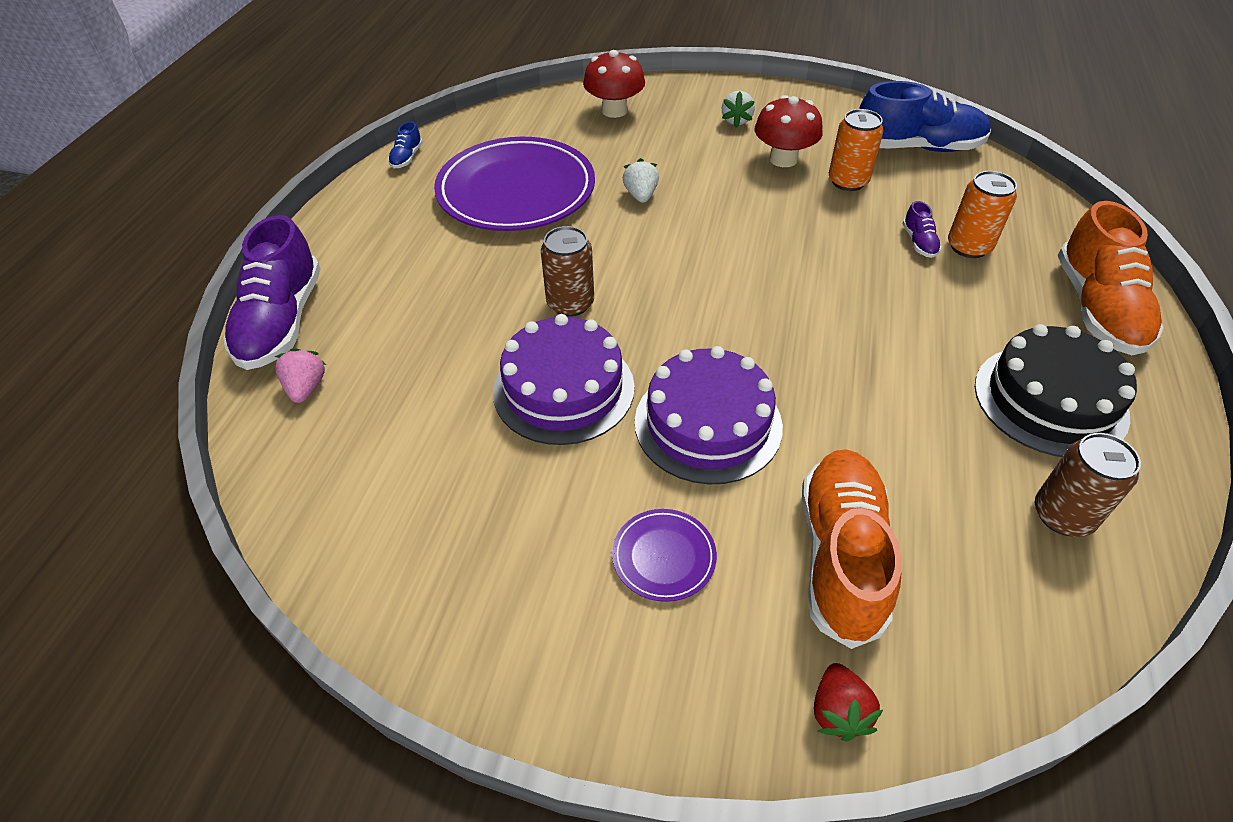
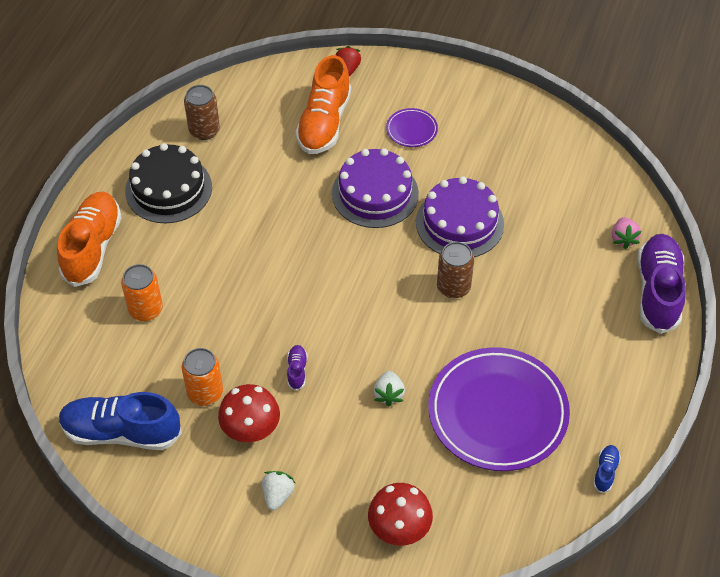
camera: 175 degrees left, 5 degrees up
purple shoe [902,201,942,258] -> purple shoe moved to [287,345,307,391]

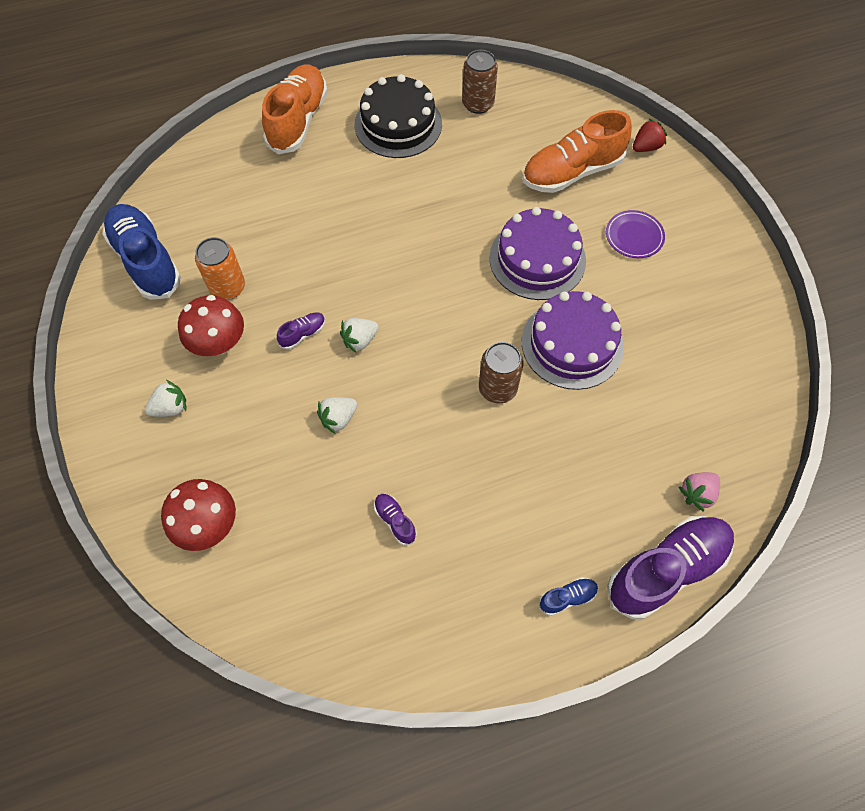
camera: 50 degrees right, 10 degrees up
orange shoe [57,192,122,287] -> orange shoe turned 45 degrees counterclockwise [262,65,328,154]
orange can [121,264,163,321] -> none
purple plate [428,347,570,471] -> purple shoe [374,494,417,545]
blue shoe [593,445,621,493] -> blue shoe moved to [539,577,598,616]
none -> white strawberry [340,318,379,353]

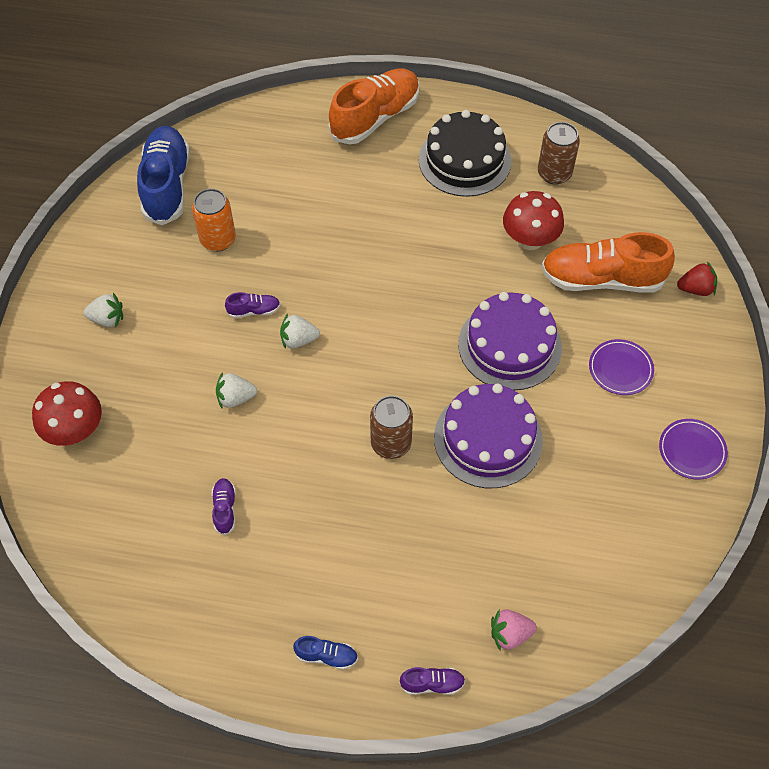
camera: 30 degrees right, 5 degrees down
red mushroom [178,295,244,356] -> red mushroom moved to [503,191,564,250]
purple shoe [607,516,734,619] -> purple shoe [400,667,465,695], size x0.42
none -> purple plate [659,419,728,480]

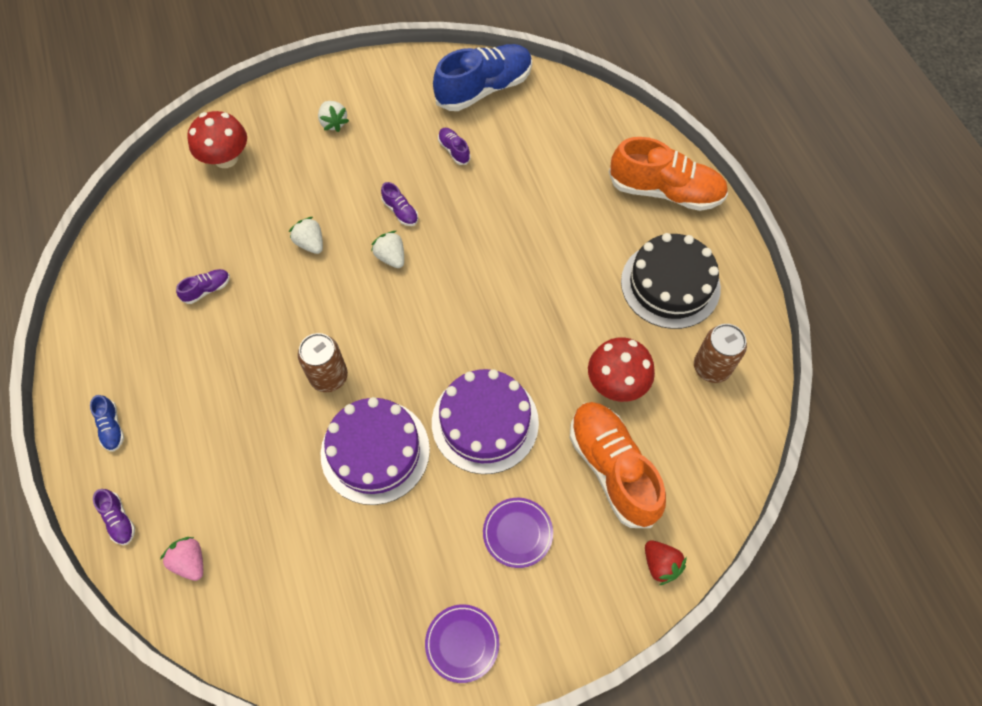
camera: 60 degrees right, 5 degrees up
orange can [192,188,236,251] -> purple shoe [438,128,471,165]

